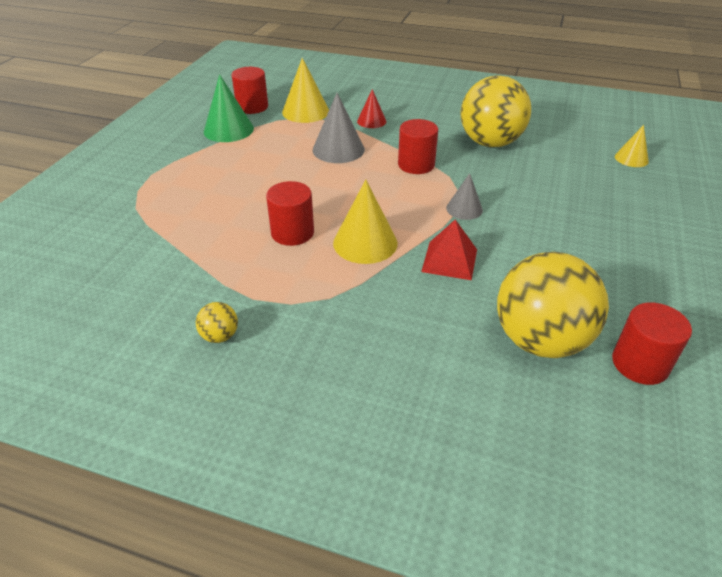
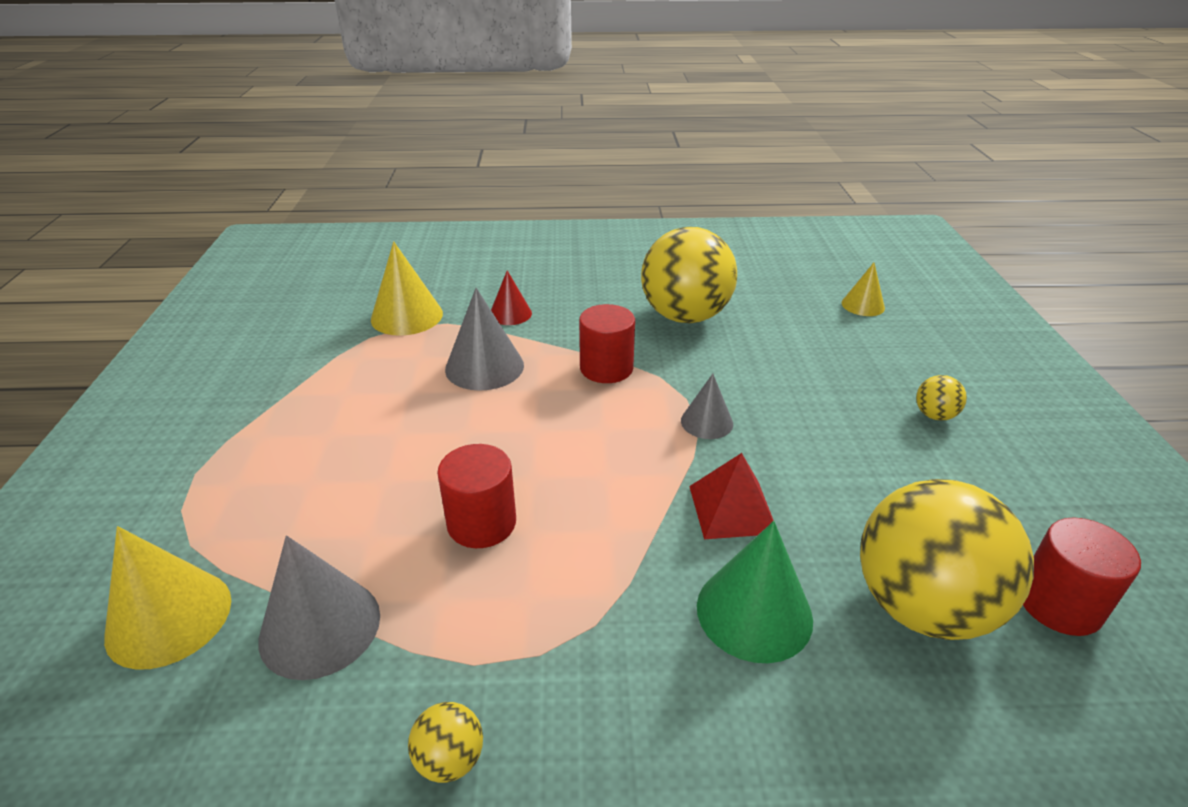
camera: 20 degrees left, 5 degrees down
green cone [204,74,254,142] -> green cone moved to [697,521,813,663]
red cylinder [231,67,268,114] -> none
yellow cone [333,180,398,264] -> yellow cone moved to [104,526,231,670]
none -> grey cone [258,535,380,680]
none -> yellow ball [916,375,967,421]

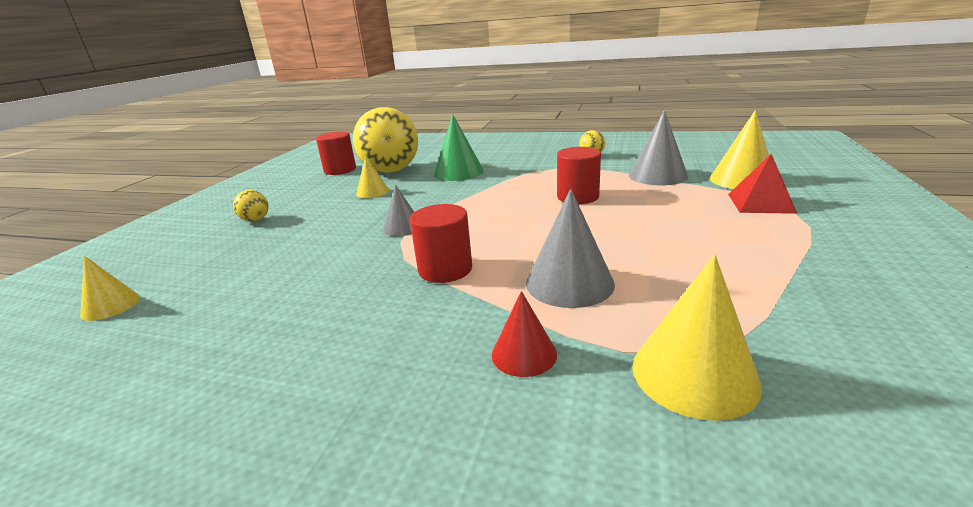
camera: 160 degrees left, 10 degrees down
yellow ball [641,227,737,323] -> none
red pyramid [689,453,774,539] -> red pyramid moved to [728,154,797,214]
none -> yellow cone [356,156,389,198]

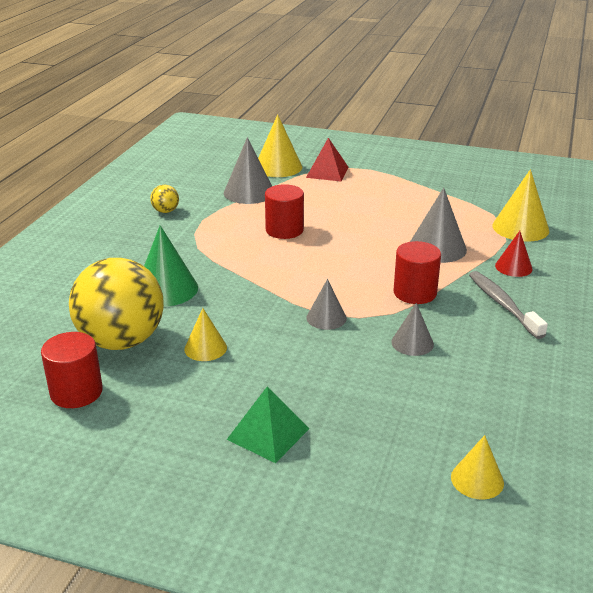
camera: 90 degrees left, 5 degrees up
yellow ball [233,190,269,222] -> green pyramid [227,386,310,463]
none -> grey cone [392,303,434,356]
none -> grey toothbrush [469,271,548,339]

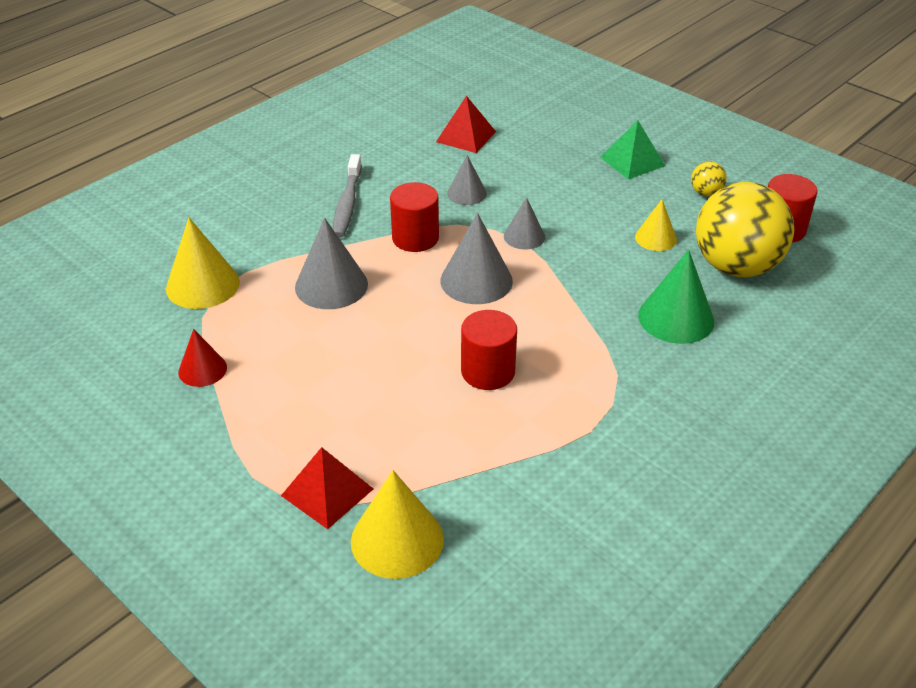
camera: 155 degrees left, 10 degrees up
yellow ball [150,185,179,213] -> yellow ball moved to [691,161,727,196]
grey cone [224,137,272,204] -> grey cone moved to [440,213,513,304]
yellow cone [451,435,504,500] -> none
red cone [495,231,533,277] -> red cone moved to [178,329,227,387]
none -> red pyramid [436,96,496,153]

